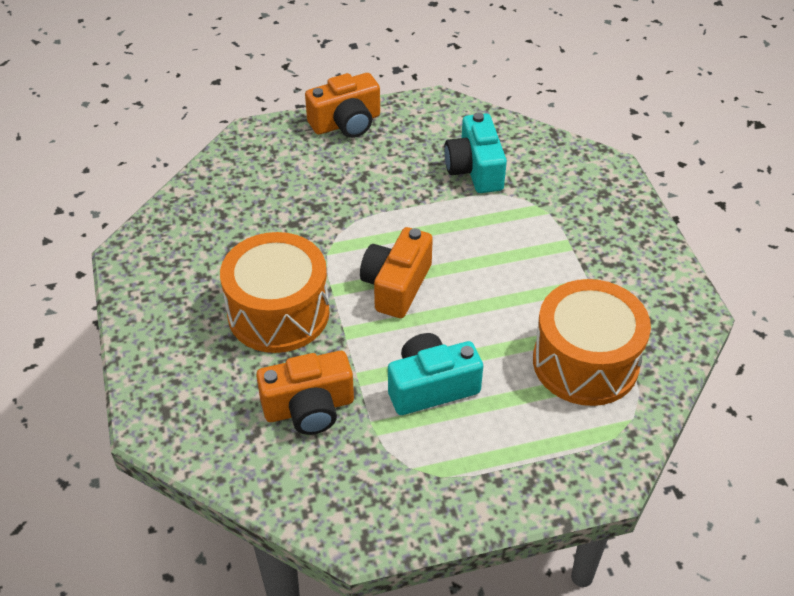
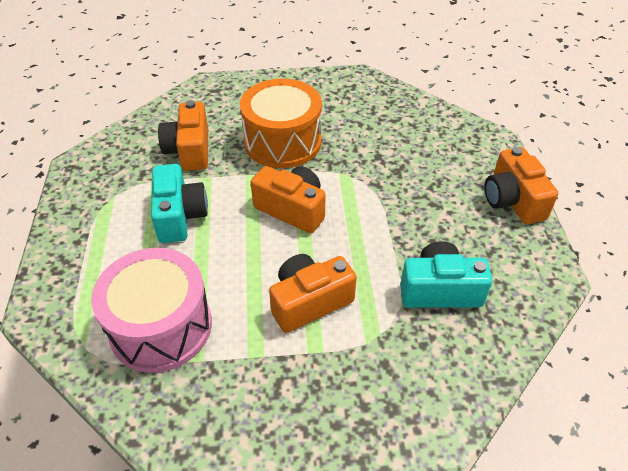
camera: 100 degrees right, 0 degrees up
orange drum [533,279,651,406] -> pink drum [91,248,212,373]
none -> orange camera [269,254,357,333]

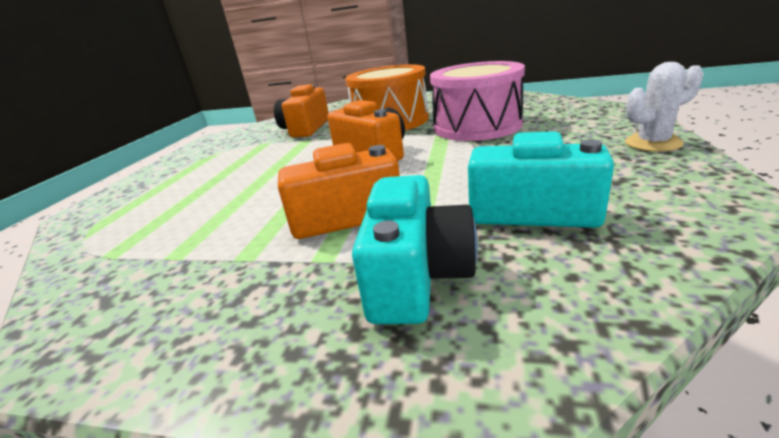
camera: 20 degrees right, 20 degrees down
pink drum [91,248,212,373] -> pink drum moved to [430,61,525,141]
turquoise camera [151,164,208,243] -> turquoise camera moved to [352,175,478,324]
orange camera [485,147,558,224] -> white cactus [625,62,704,152]

